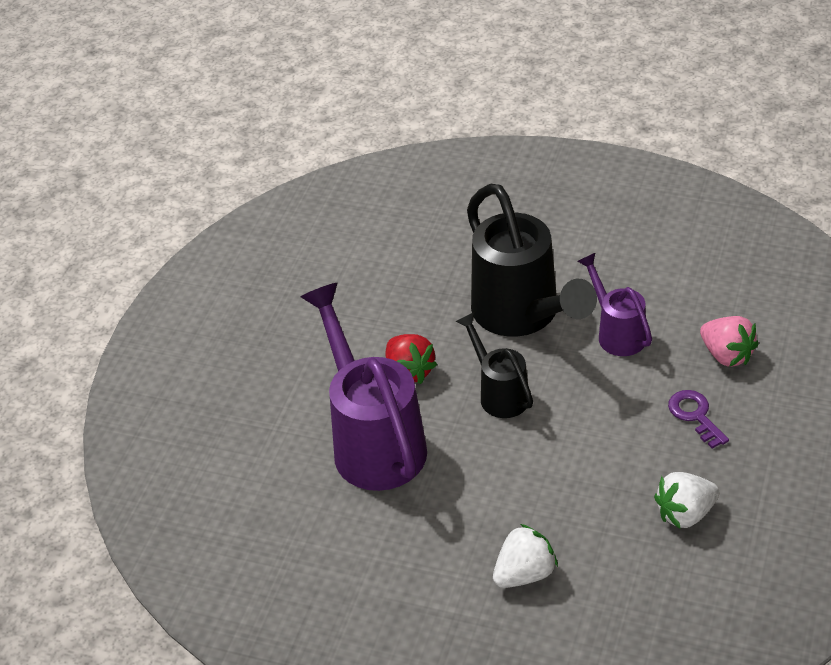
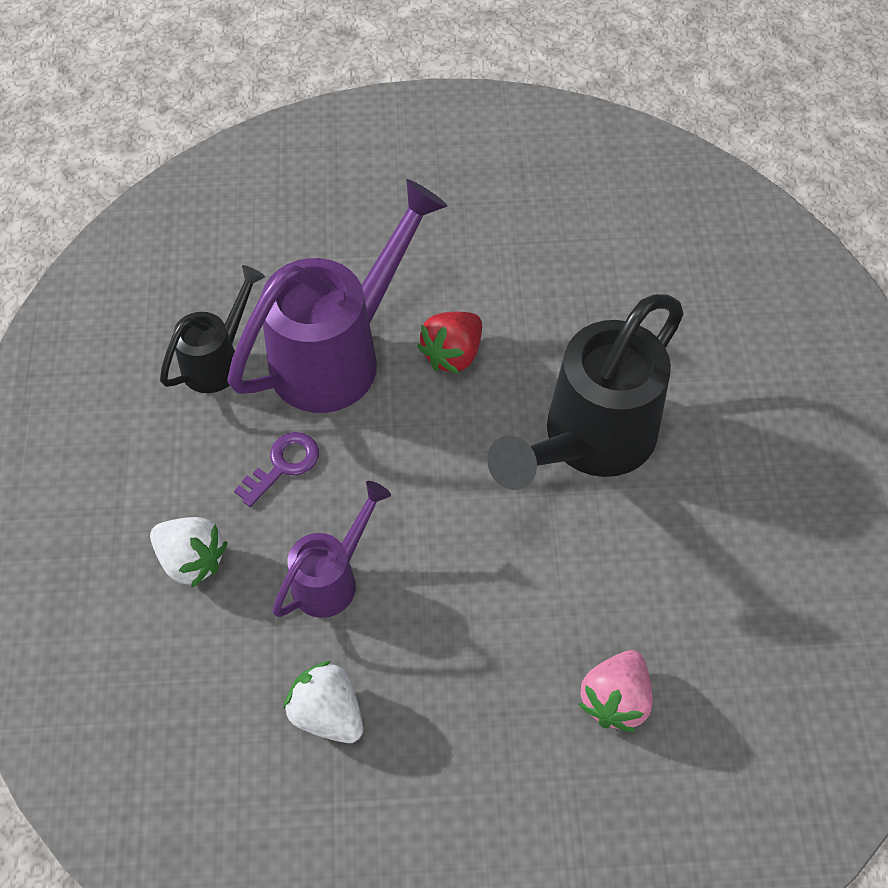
camera: 65 degrees right, 15 degrees up
black watering can [456,312,533,418] -> black watering can moved to [160,265,265,393]
purple watering can [577,253,652,356] -> purple watering can moved to [272,481,391,618]
purple key [668,390,729,449] -> purple key moved to [234,432,319,507]

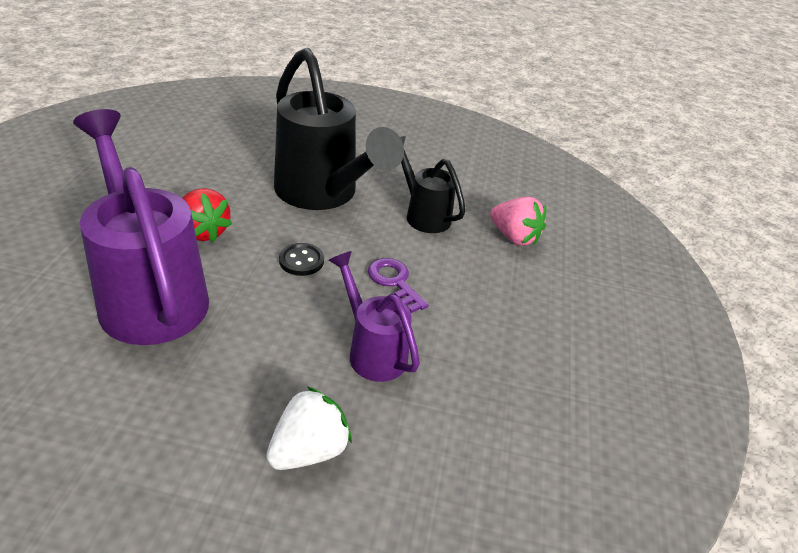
camera: 80 degrees left, 20 degrees down
black watering can [160,265,265,393] -> black watering can moved to [400,136,466,233]
purple key [234,432,319,507] -> purple key moved to [368,258,429,313]
white strawberry [283,661,363,743] -> none
none -> black button [279,243,324,276]

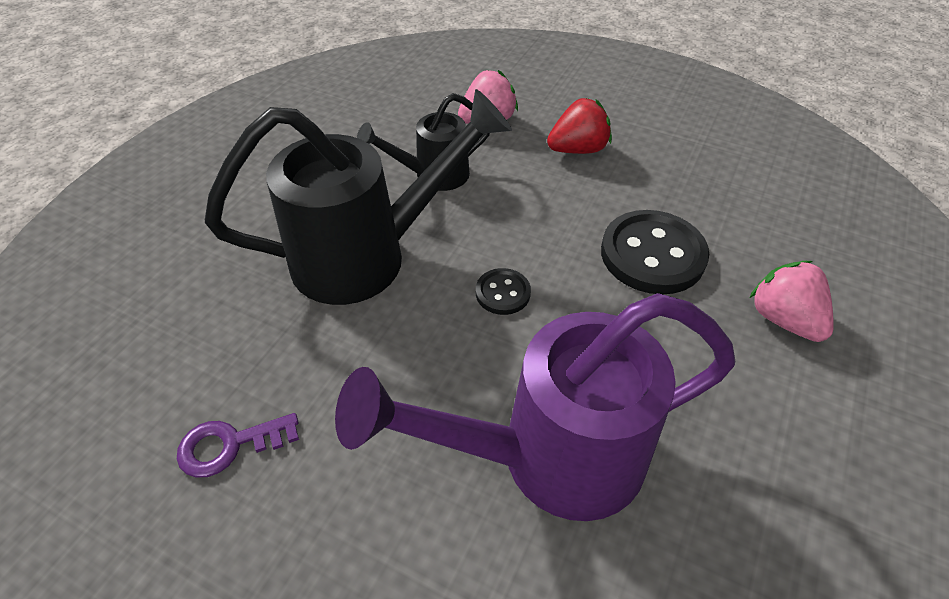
camera: 70 degrees left, 10 degrees up
red strawberry [182,188,232,242] -> red strawberry moved to [547,98,612,154]
white strawberry [266,387,352,470] -> pink strawberry [750,261,834,342]
purple watering can [328,251,420,382] -> black button [601,210,709,294]
purple key [368,258,429,313] -> purple key moved to [177,413,299,478]

